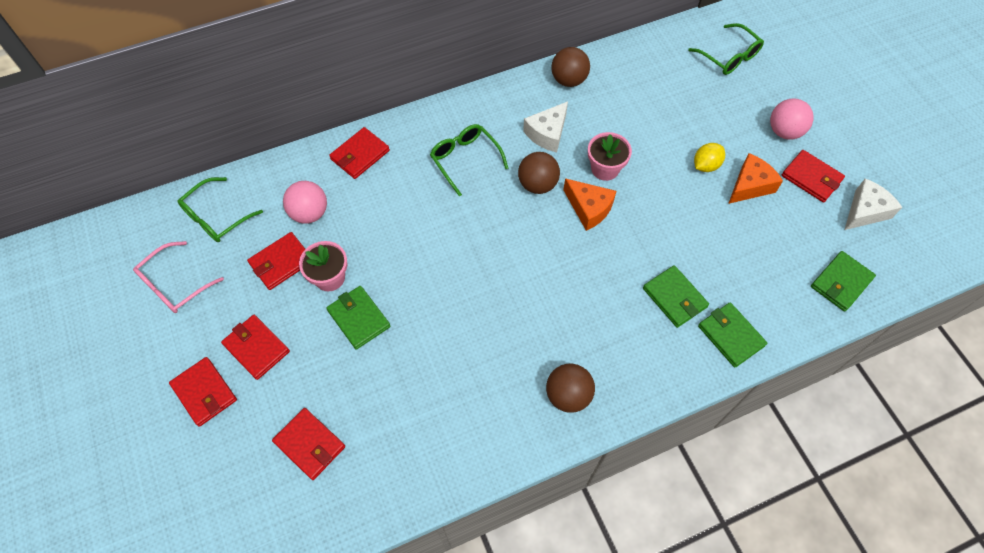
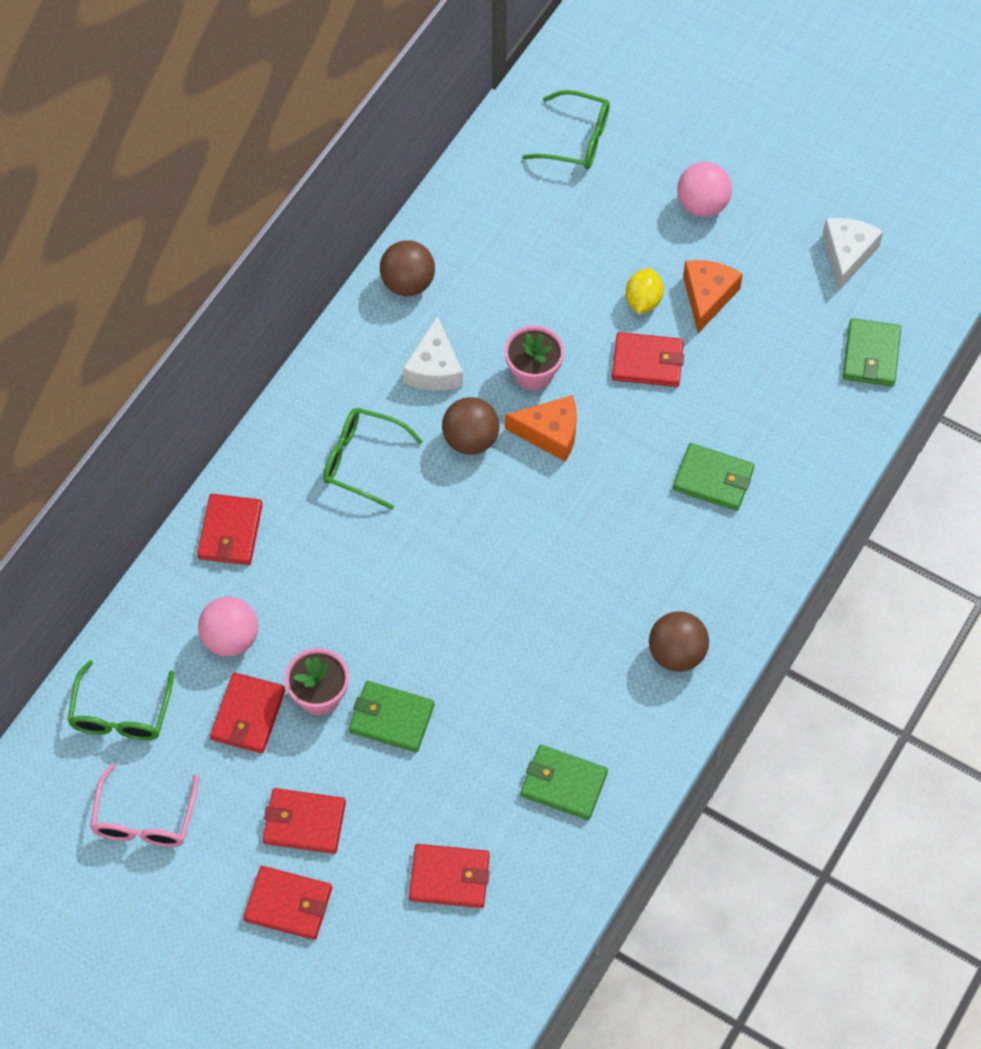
camera: 35 degrees left, 0 degrees up
green wallet [698,302,767,368] -> green wallet moved to [521,745,608,820]
red wallet [782,150,845,202] -> red wallet moved to [612,332,684,387]

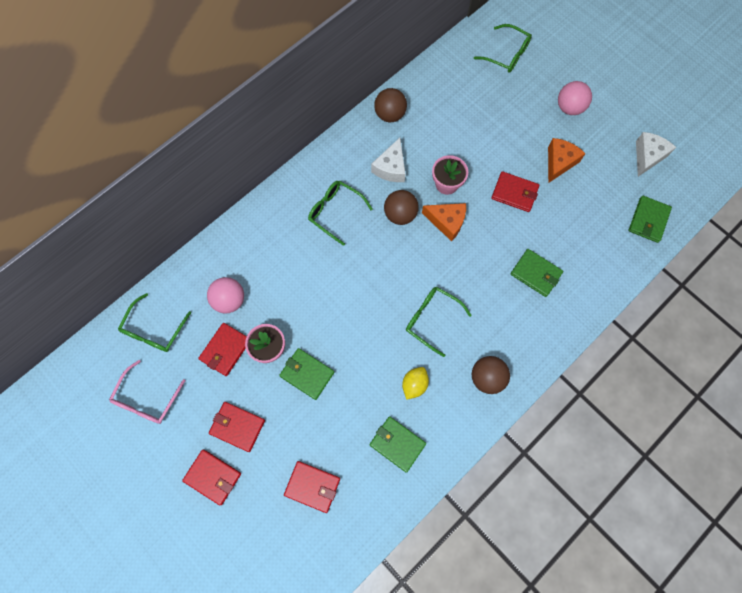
camera: 15 degrees right, 10 degrees up
red wallet [197,494,262,565] -> none
yellow lemon [626,268,664,314] -> yellow lemon moved to [402,367,429,400]
none -> green glasses [406,287,472,357]

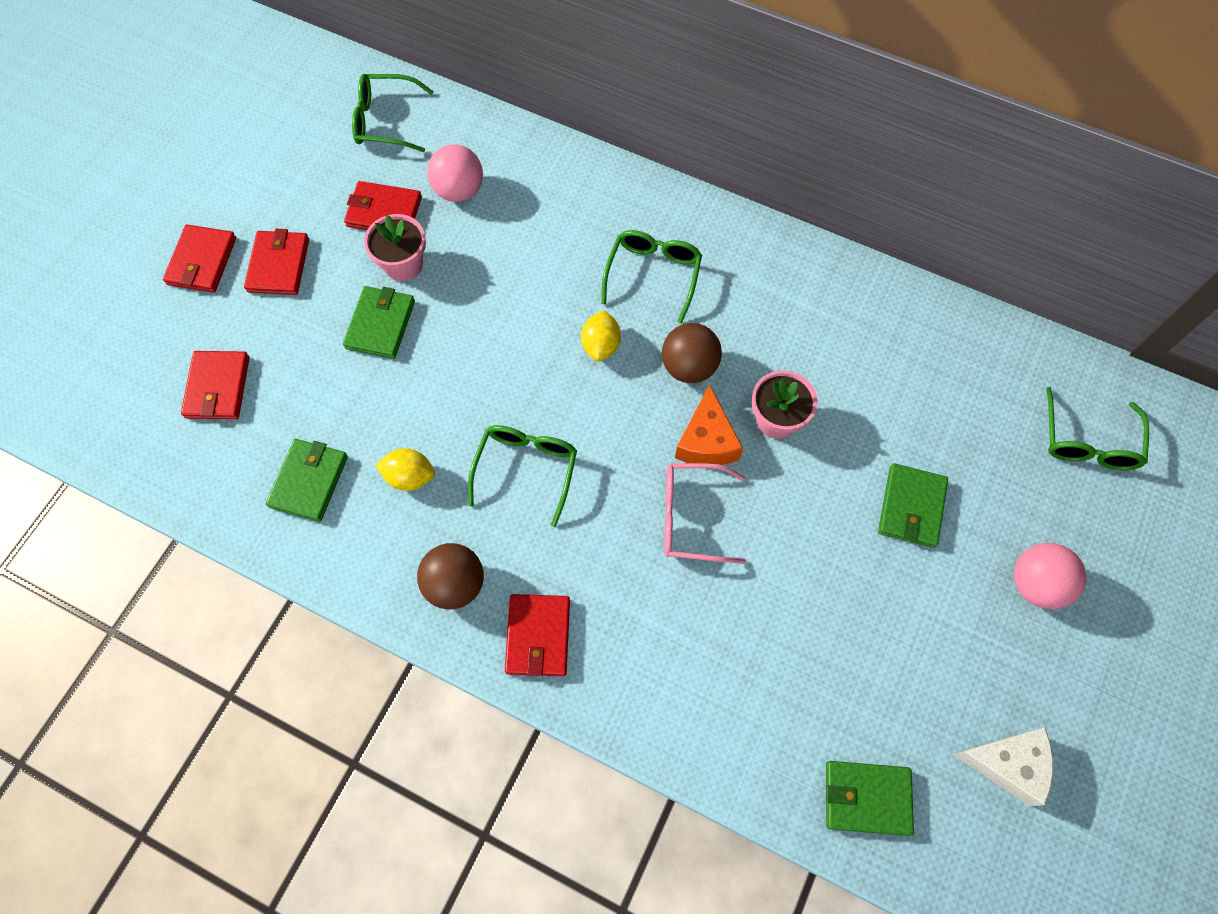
camera: 70 degrees right, 5 degrees down
pink glasses [109,360,186,424] -> pink glasses moved to [664,463,746,563]
white cheese [371,138,406,182] -> none
brown ball [374,88,407,122] -> none
red wallet [491,171,539,212] -> red wallet moved to [505,594,570,676]
green wallet [510,249,563,297] -> green wallet moved to [878,463,948,548]
orange cheese [548,138,586,183] -> none
none -> yellow lemon [581,310,621,362]

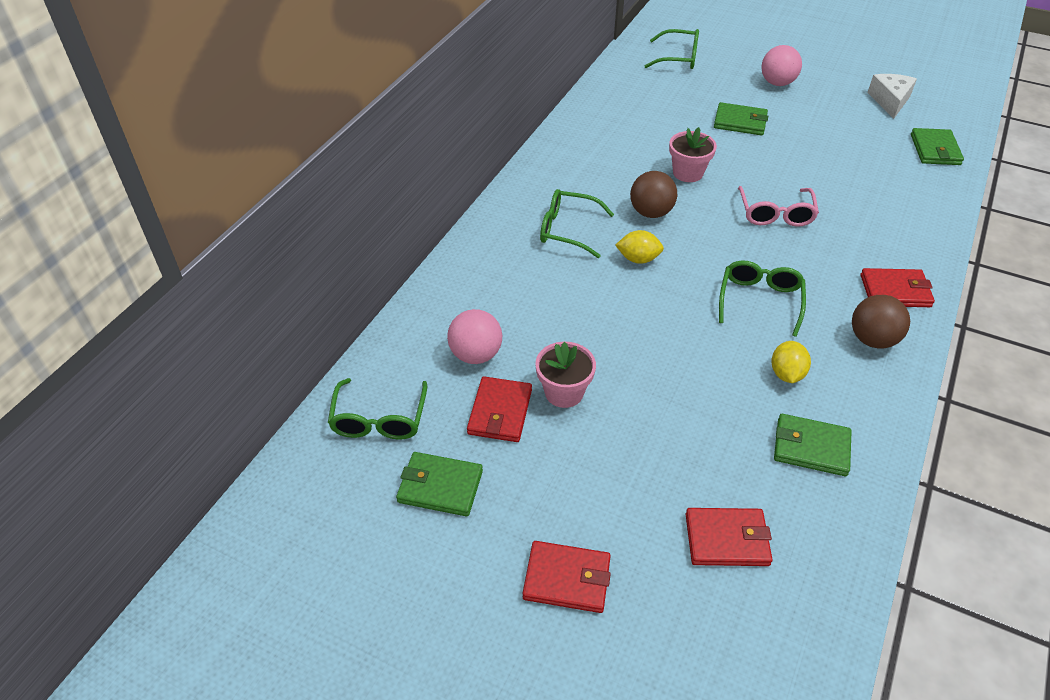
camera: 90 degrees left, 20 degrees down
red wallet [244,229,309,295] -> none
green wallet [343,286,415,359] -> green wallet moved to [396,452,483,516]
green glasses [468,425,577,527] -> green glasses turned 90 degrees clockwise [719,261,806,337]
orange cheese [675,384,743,465] -> none

